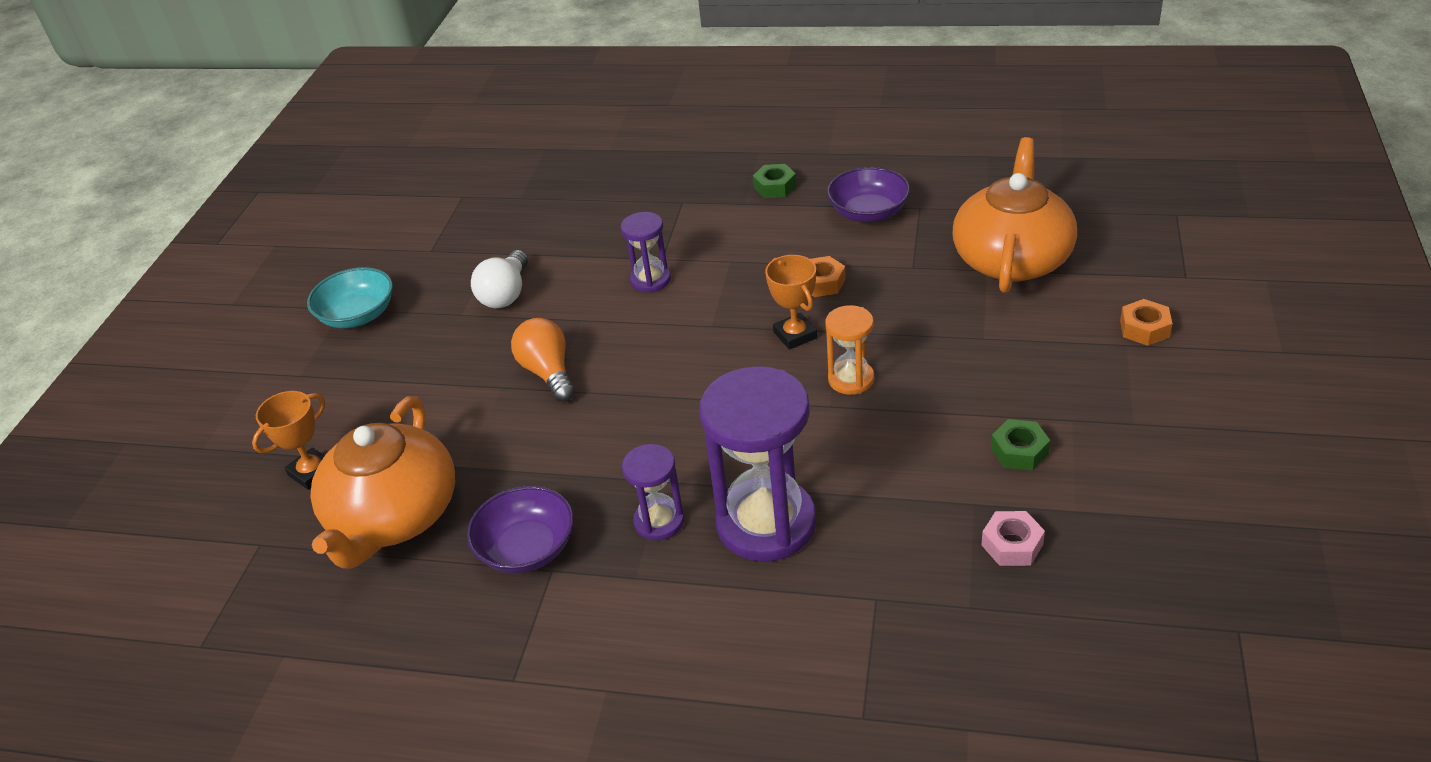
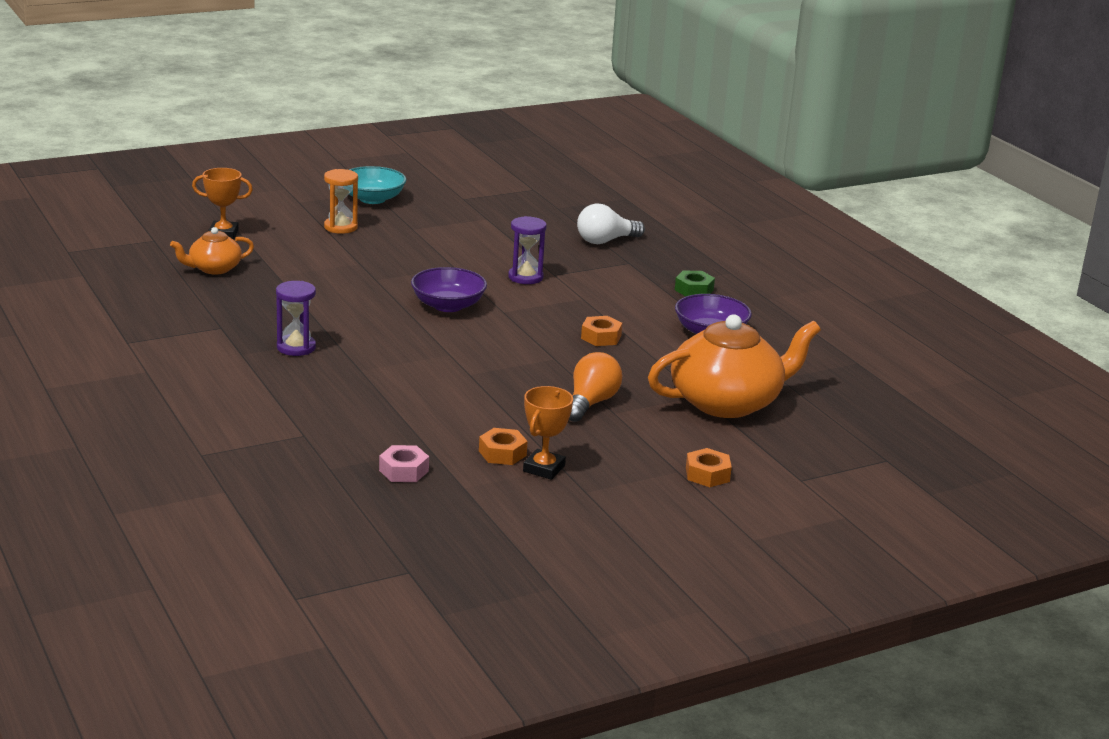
camera: 45 degrees right, 15 degrees down
orange teapot [310,396,455,569] -> orange teapot [170,227,254,274], size x0.51
purple bowl [467,486,574,573] -> purple bowl moved to [411,267,487,312]
white light bulb [471,250,528,308] -> white light bulb moved to [577,203,645,244]
orange light bulb [511,318,575,402] -> orange light bulb moved to [569,352,623,422]
purple hourglass [700,366,817,562] -> none
orange trophy [765,255,817,350] -> orange trophy moved to [523,386,573,480]
orange hourglass [825,305,874,395] -> orange hourglass moved to [324,169,358,234]
green nut [991,419,1050,470] -> orange nut [479,428,528,465]

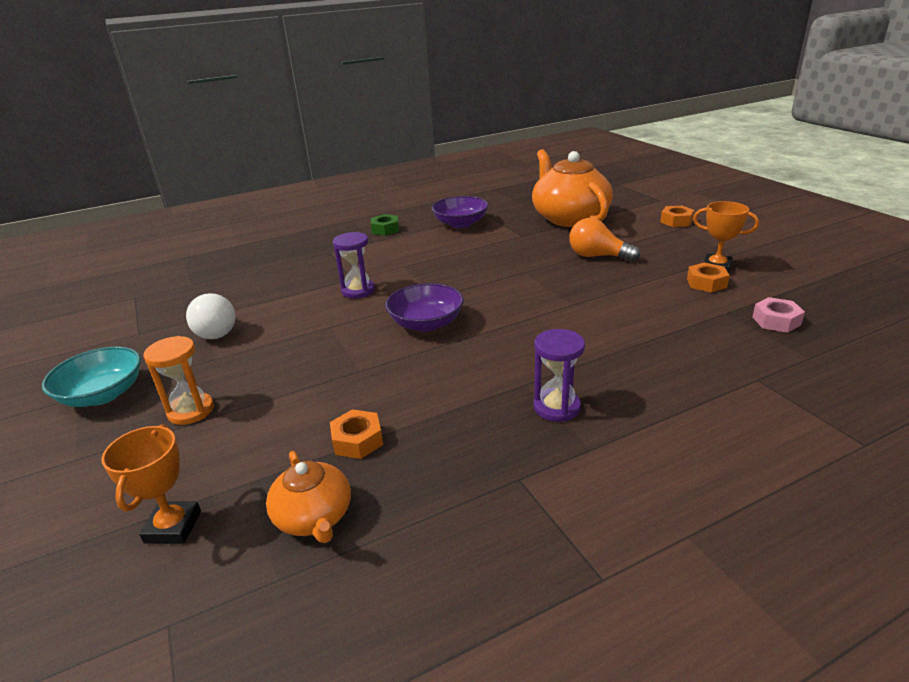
camera: 85 degrees left, 5 degrees up
white light bulb [577,203,645,244] -> white light bulb moved to [186,293,235,339]
orange nut [581,316,622,346] -> orange nut moved to [330,409,383,459]

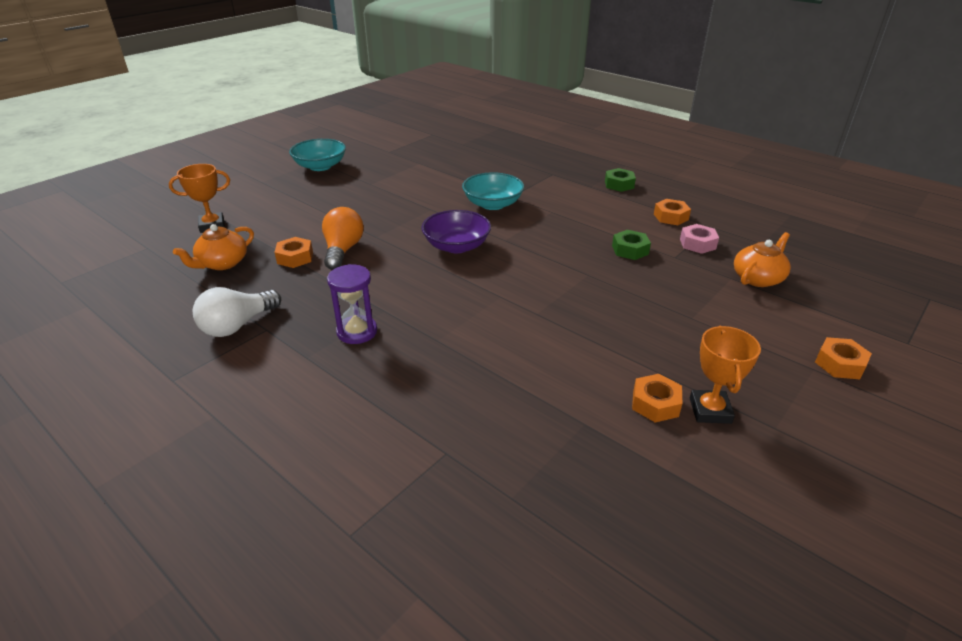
camera: 65 degrees right, 5 degrees up
orange hourglass [143,336,214,425] -> none
white light bulb [186,293,235,339] -> white light bulb moved to [193,287,281,337]
purple hourglass [333,232,375,298] -> turquoise bowl [462,172,524,210]
purple bowl [431,196,489,228] -> orange nut [654,199,691,225]
orange teapot [532,149,613,227] -> orange teapot [734,232,791,287], size x0.51
orange light bulb [569,218,640,262] -> orange light bulb moved to [322,207,364,270]
pink nut [752,297,805,333] -> pink nut moved to [680,224,719,254]
none -> green nut [612,230,651,260]

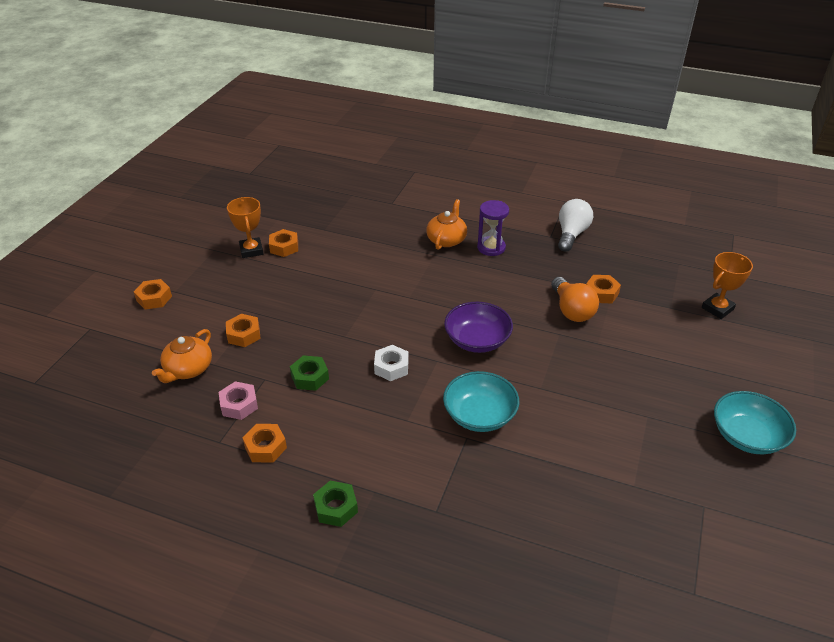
camera: 160 degrees right, 5 degrees up
orange teapot [173,224,254,270] -> orange teapot moved to [426,199,467,250]
none -> orange nut [226,314,261,347]
none -> white nut [374,345,409,381]

